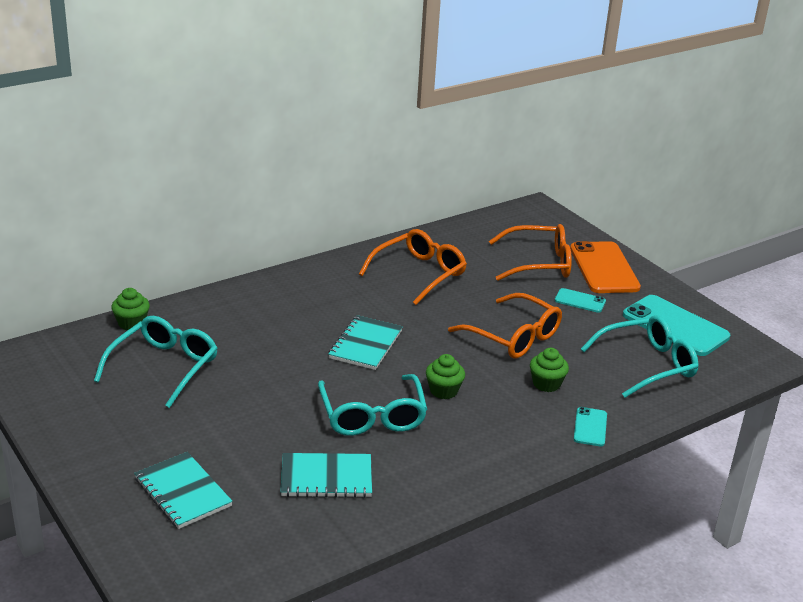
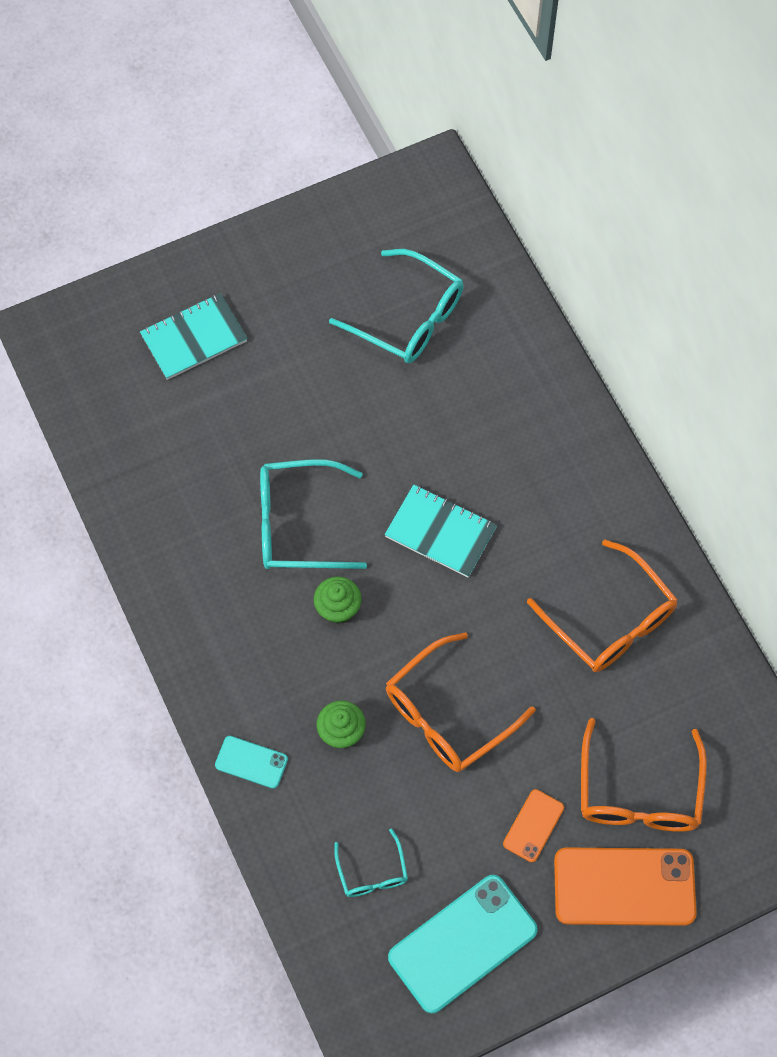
camera: 100 degrees right, 35 degrees up
green cupcake [111,288,150,330] -> none
turquoise notebook [280,453,372,498] -> none
turquoise phone [555,288,606,313] -> orange phone [503,789,564,862]
turquoise glasses [581,315,698,398] -> turquoise glasses [334,828,408,897], size x0.53

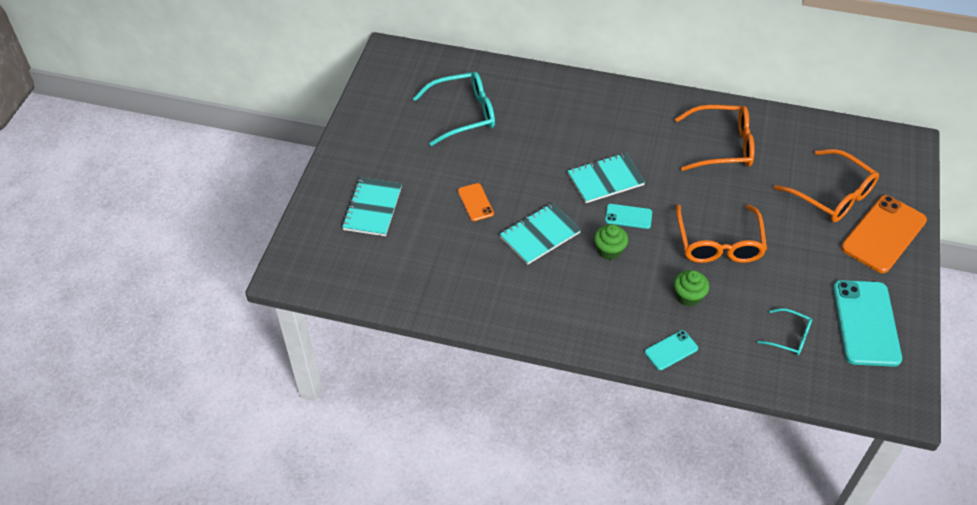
camera: 50 degrees left, 15 degrees down
turquoise glasses [260,459,367,569] -> turquoise notebook [500,203,581,265]
orange phone [503,789,564,862] -> orange phone moved to [458,183,494,221]
none -> turquoise phone [605,204,652,229]

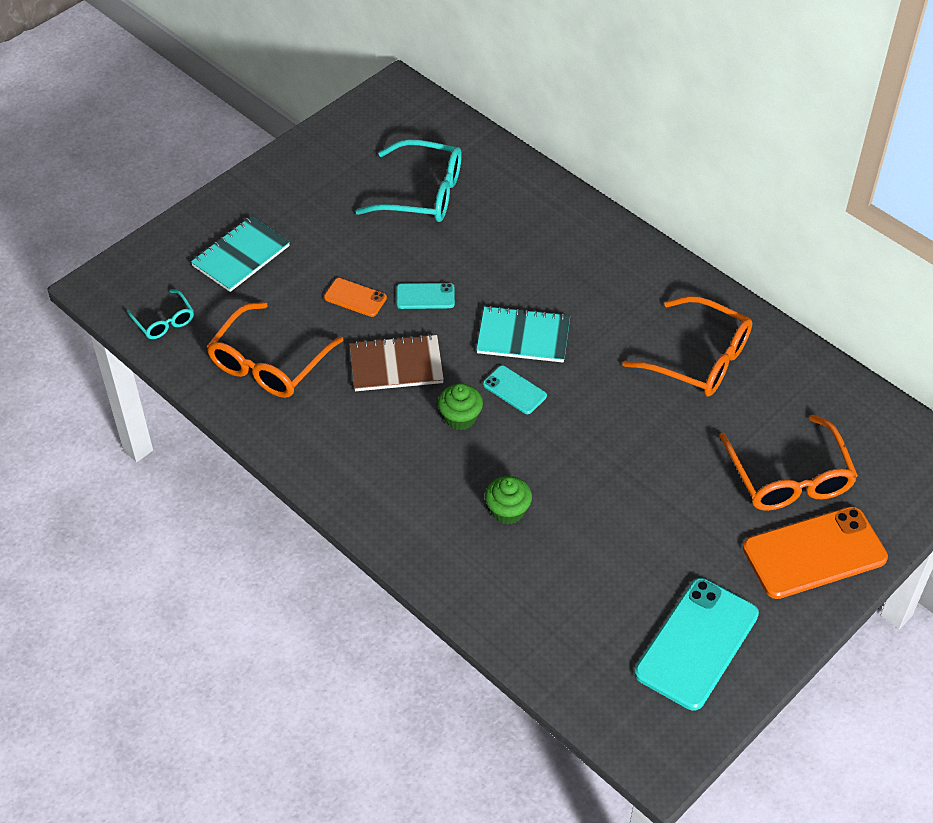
camera: 30 degrees right, 0 degrees up
orange phone [458,183,494,221] -> orange phone turned 75 degrees counterclockwise [324,278,387,317]
turquoise notebook [500,203,581,265] -> brown notebook [350,334,444,391]
turquoise phone [645,330,698,370] -> turquoise phone moved to [396,283,455,309]
orange glasses [676,205,767,263] -> orange glasses moved to [206,302,343,398]
turquoise glasses [757,308,812,355] -> turquoise glasses moved to [127,290,194,339]

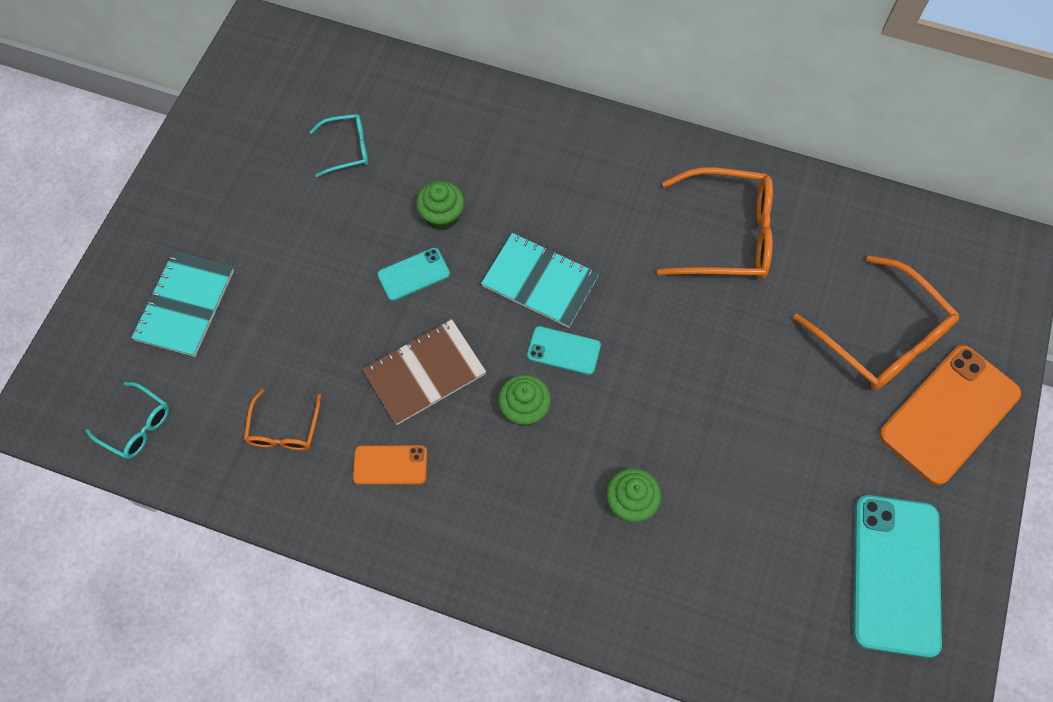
camera: 25 degrees left, 15 degrees up
orange glasses [206,302,343,398] -> orange glasses [244,389,321,450], size x0.53
orange phone [324,278,387,317] -> orange phone moved to [353,445,427,485]
turquoise glasses [355,139,462,222] -> turquoise glasses [309,114,368,177], size x0.53
turquoise notebook [476,306,570,362] -> turquoise notebook turned 45 degrees clockwise [481,233,599,328]
none -> green cupcake [416,181,464,230]

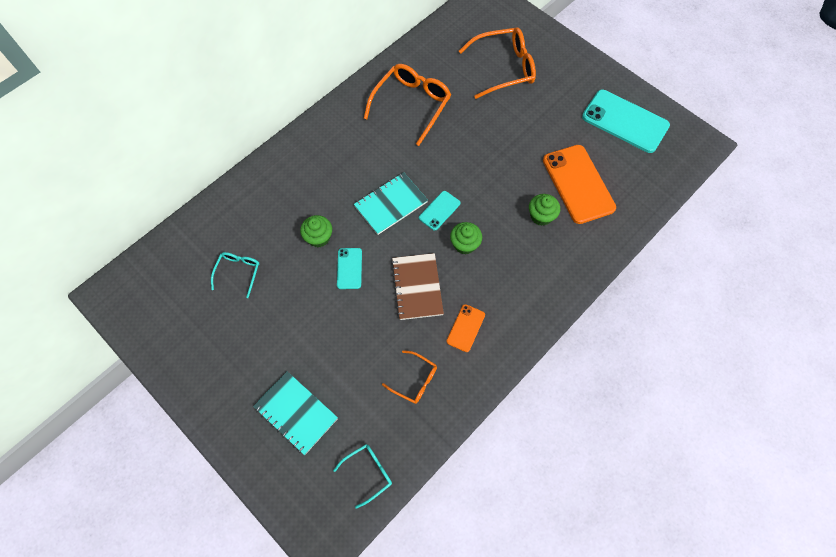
camera: 65 degrees left, 0 degrees up
orange phone [879,345,1021,485] -> orange phone moved to [543,145,616,224]

